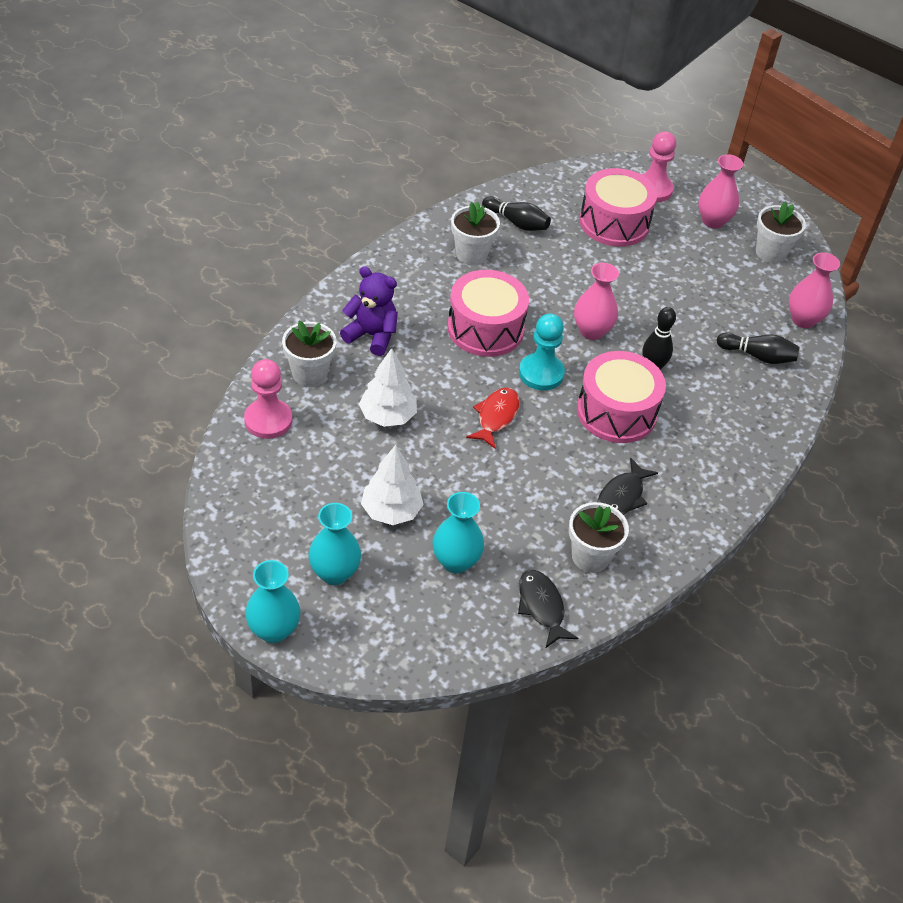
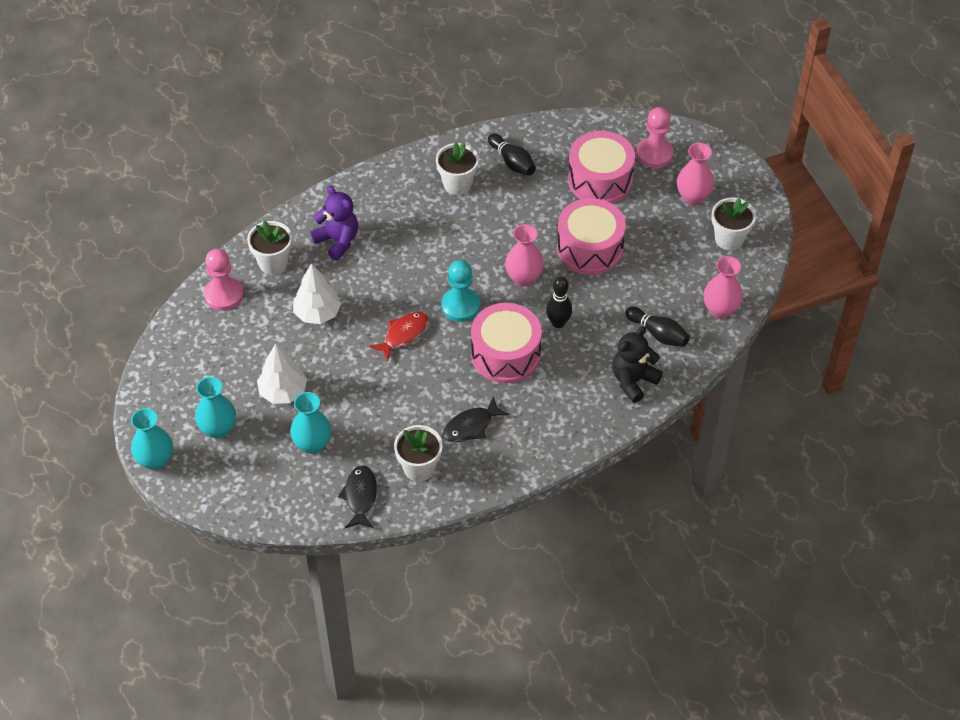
camera: 25 degrees right, 5 degrees up
pink drum [447,270,529,357] -> pink drum moved to [557,198,626,275]
none -> black teddy bear [612,326,663,403]

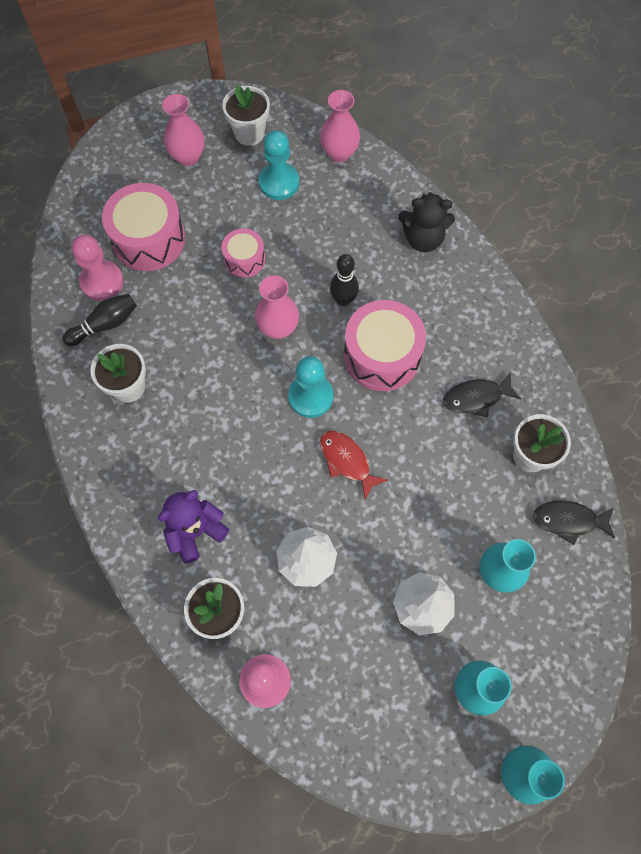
camera: 85 degrees left, 15 degrees up
black fish [443,396,509,442] -> black fish turned 105 degrees clockwise [443,372,521,417]
pink drum [557,198,626,275] -> pink drum [221,228,265,278], size x0.56
black teddy bear [612,326,663,403] -> black teddy bear turned 45 degrees counterclockwise [398,192,455,252]
black bowling pin [625,306,690,347] -> none
pink pawn [636,107,674,168] -> pink pawn moved to [71,235,124,301]
none -> turquoise pawn [259,130,299,200]

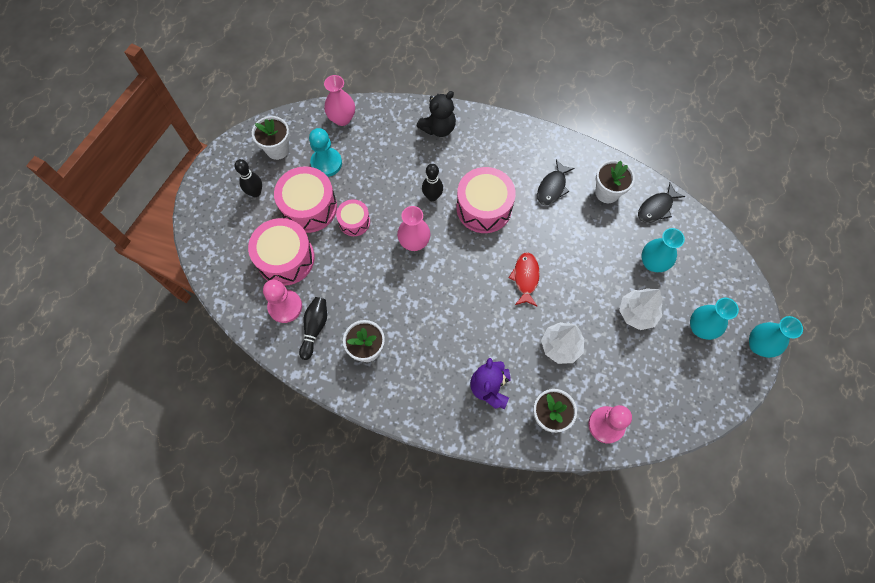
camera: 45 degrees left, 0 degrees up
pink vase [162,94,205,166] -> black bowling pin [235,159,262,197]
turquoise pawn [288,356,333,418] -> none
red fish [320,430,388,499] -> red fish turned 90 degrees clockwise [509,252,540,307]
none -> pink drum [274,166,337,233]

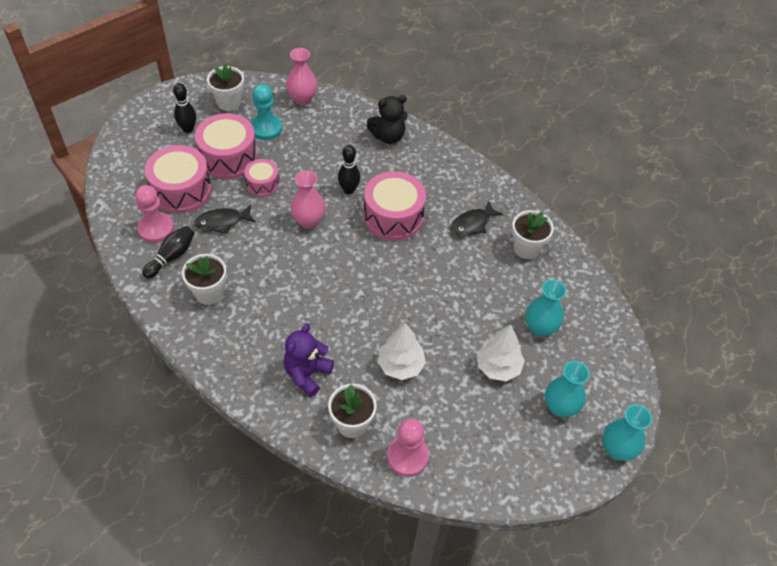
camera: 20 degrees right, 15 degrees down
red fish [509,252,540,307] -> none
black fish [638,183,686,223] -> black fish moved to [194,204,256,234]

